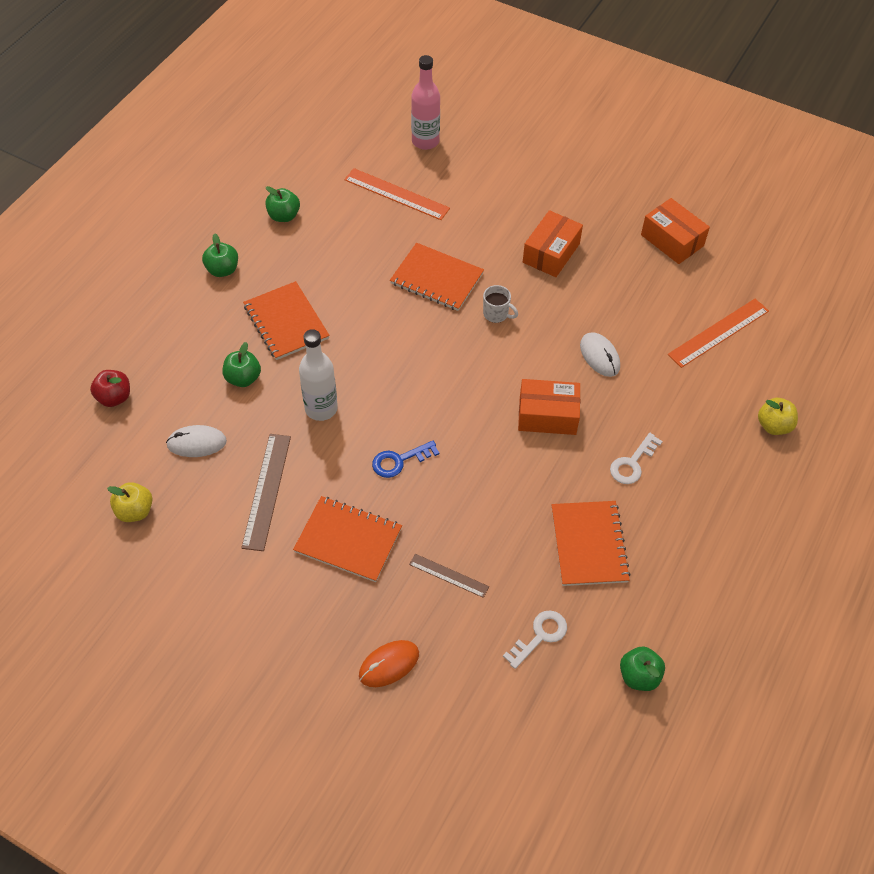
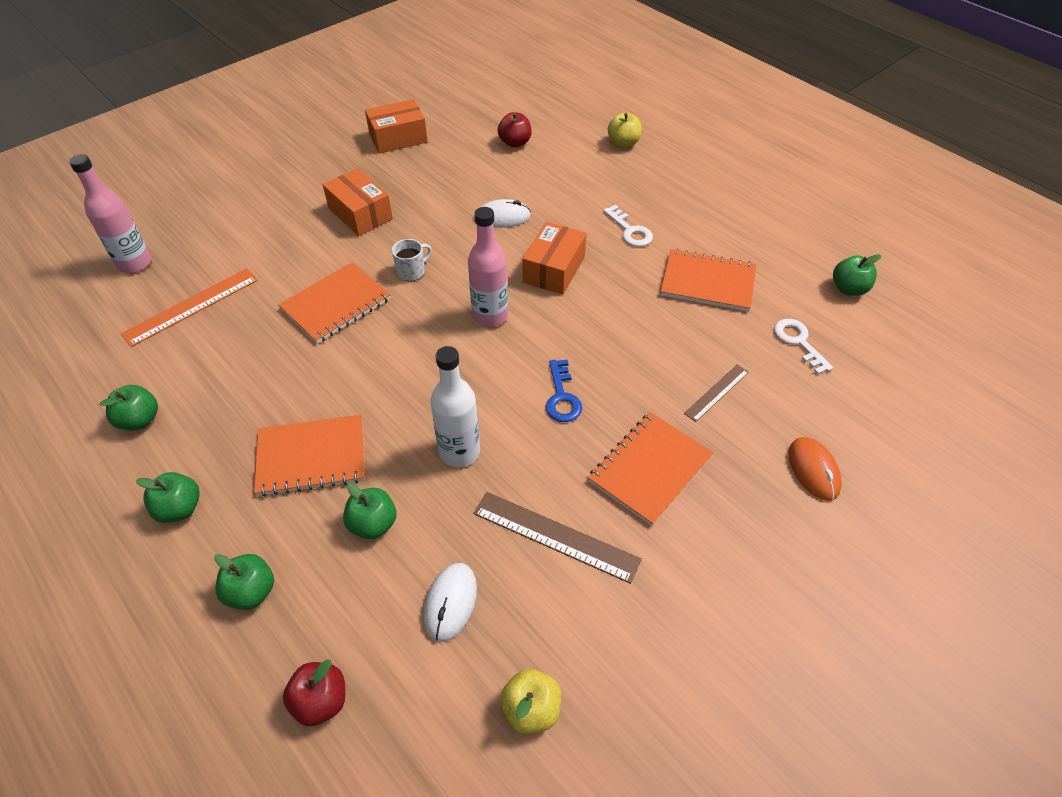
camera: 70 degrees left, 5 degrees down
orange ruler [668,299,769,368] -> red apple [498,112,532,147]
none -> green apple [214,554,274,610]
none -> pink bottle [468,207,508,327]

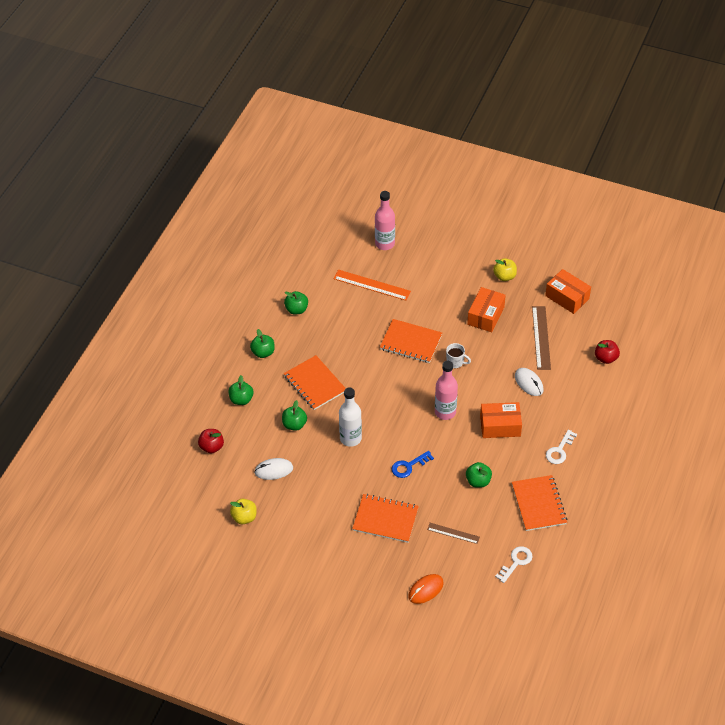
camera: 65 degrees right, 0 degrees up
brown ruler [473,492,642,584] -> brown ruler moved to [532,306,551,370]
yellow apple [608,113,642,148] -> yellow apple moved to [493,258,517,281]
green apple [833,254,882,296] -> green apple moved to [466,462,492,488]

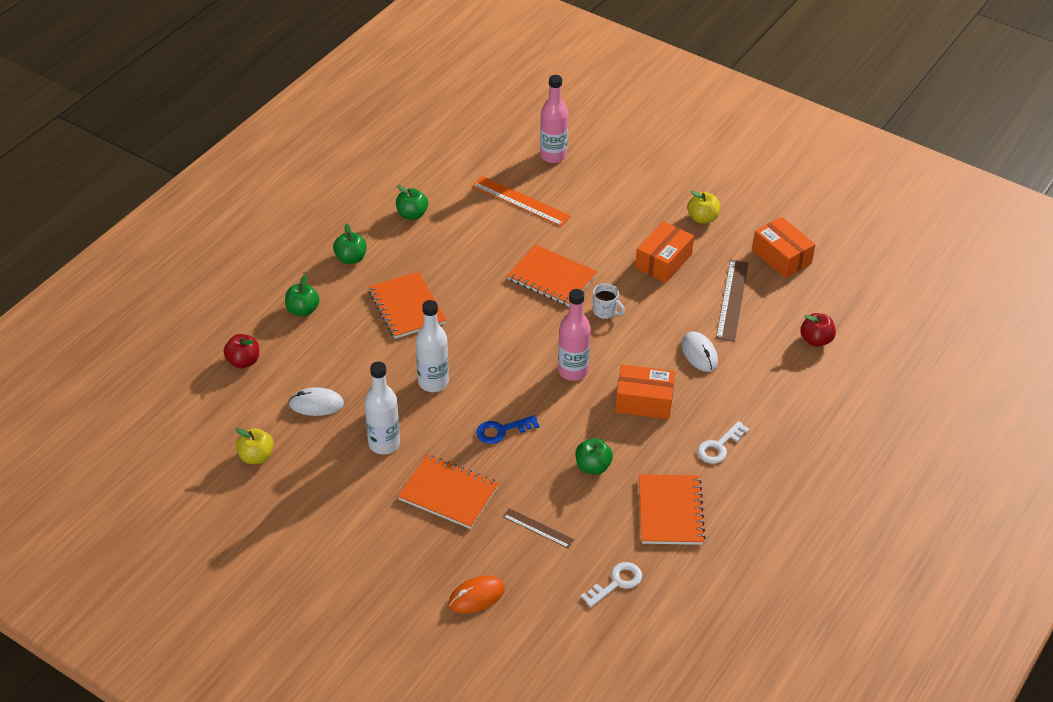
camera: 10 degrees right, 5 degrees down
green apple [282,400,307,431] -> none
none -> white bottle [364,362,400,454]

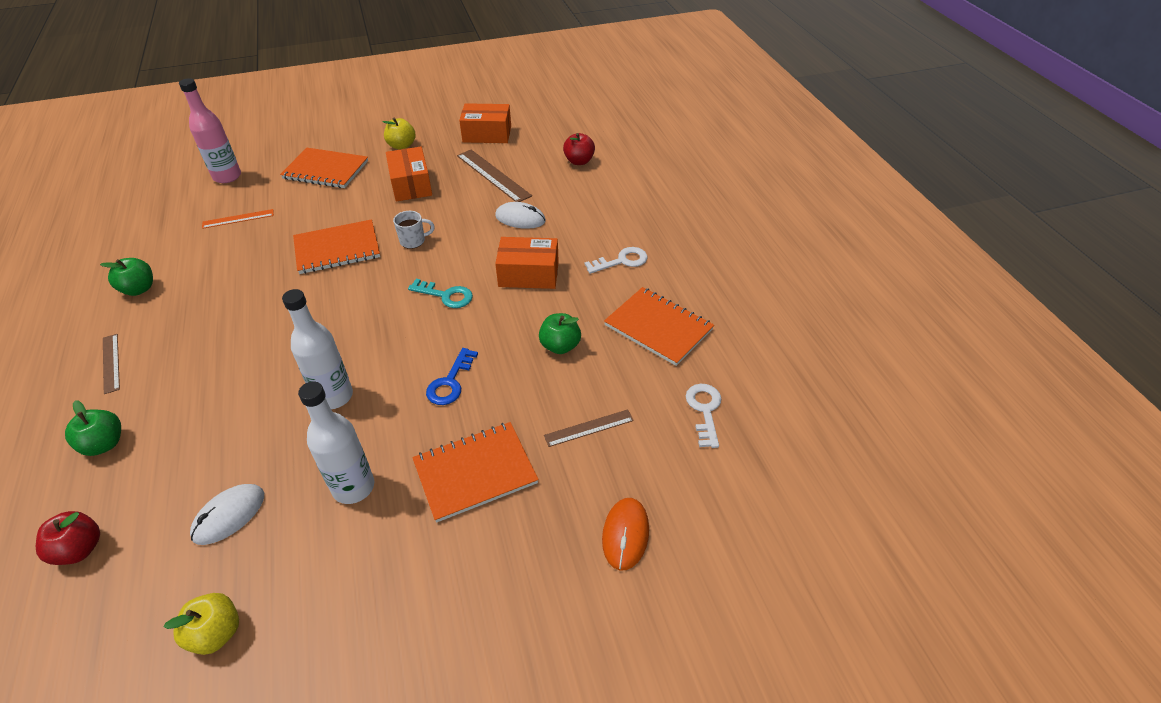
camera: 50 degrees left, 0 degrees up
green apple [333,223,367,264] -> brown ruler [103,334,120,394]
orange notebook [368,272,446,339] -> orange notebook moved to [280,148,368,188]
orange ruler [472,176,571,226] -> orange ruler [202,209,274,229], size x0.59
pink bottle [558,289,591,381] -> turquoise key [408,279,473,308]
orange box [615,364,675,419] -> orange box turned 45 degrees clockwise [495,237,559,289]
white key [697,421,750,464] -> white key turned 105 degrees counterclockwise [585,247,647,274]

